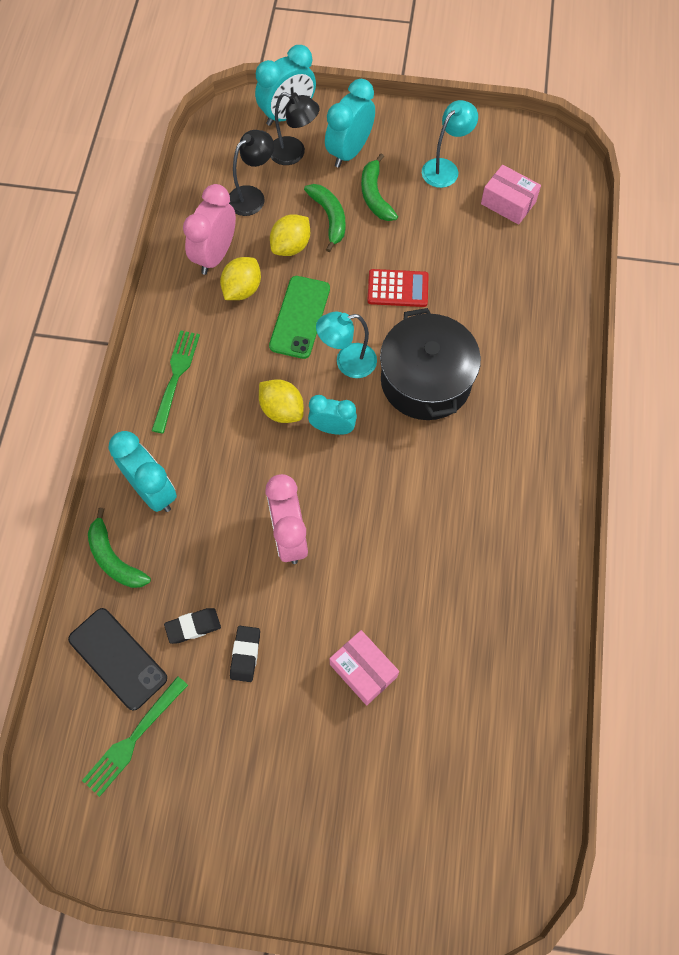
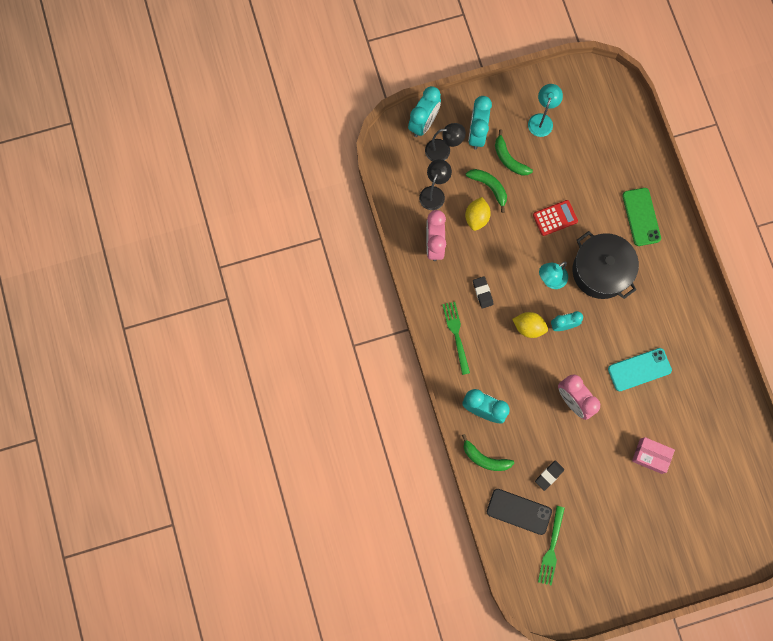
camera: 25 degrees left, 10 degrees up
yellow lemon [220,257,261,300] -> none
black eraser [230,626,260,682] -> black eraser moved to [473,277,493,309]
green phone [269,276,330,359] -> green phone moved to [622,188,661,246]
pink box [481,165,541,225] -> none
none -> turquoise phone [608,348,672,391]

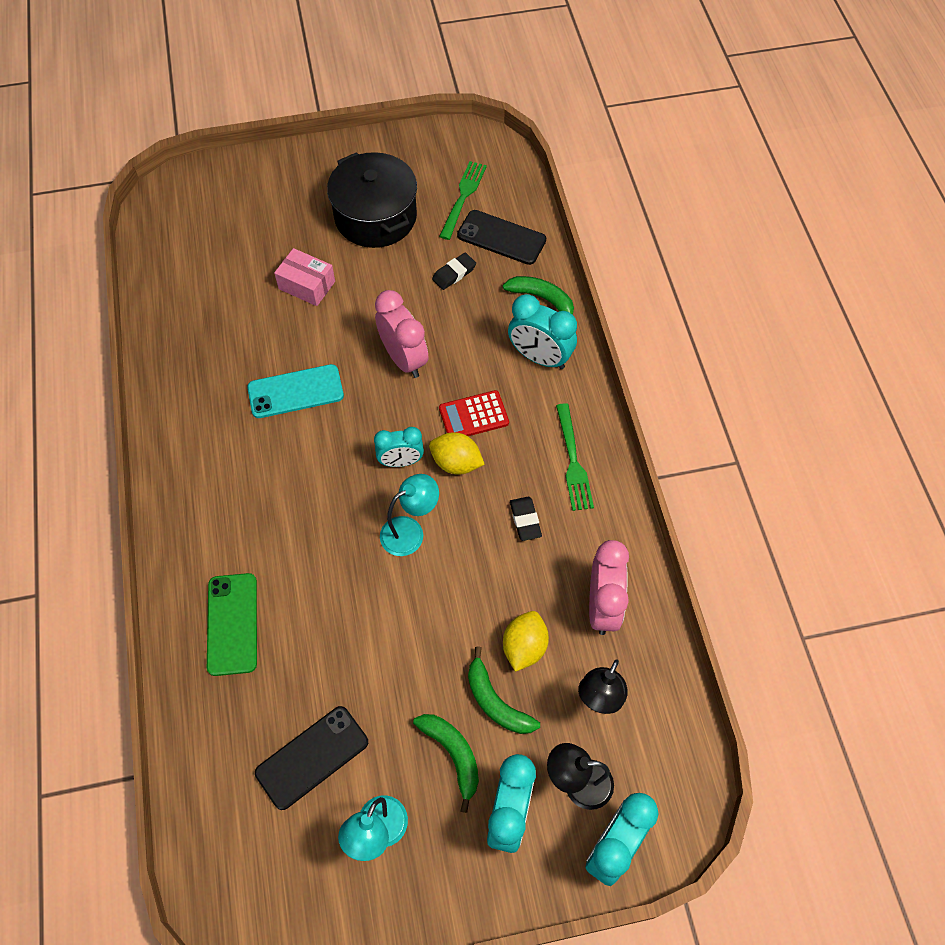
camera: 175 degrees left, 15 degrees down
red calculator [533,200,578,236] -> red calculator moved to [439,390,509,436]
black pot [573,231,639,299] -> black pot moved to [327,152,417,248]
none -> black phone [255,706,368,810]

